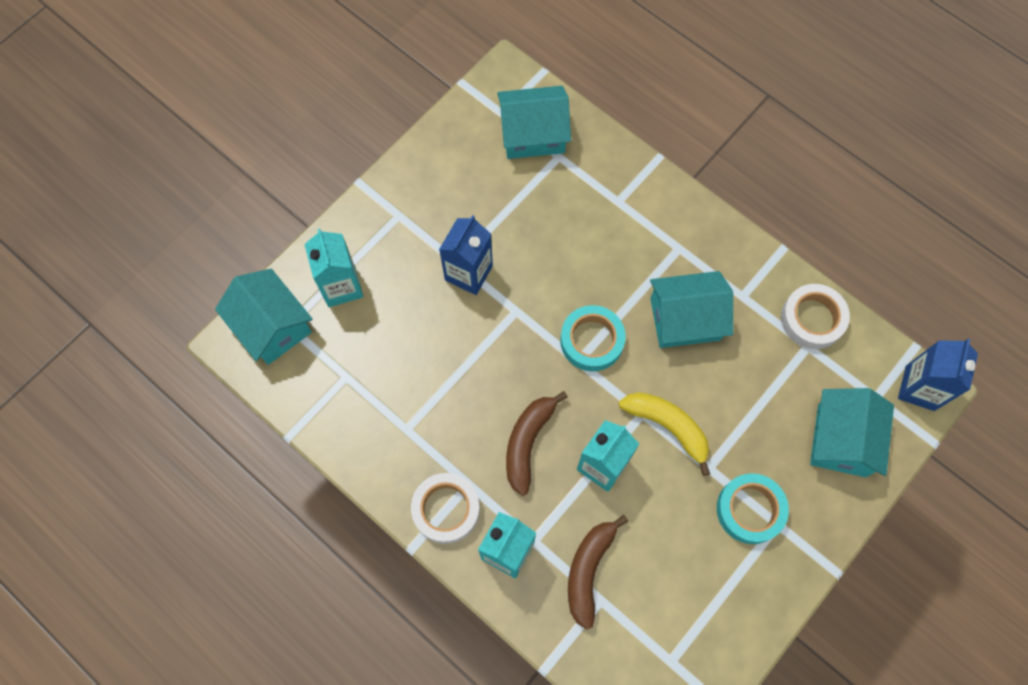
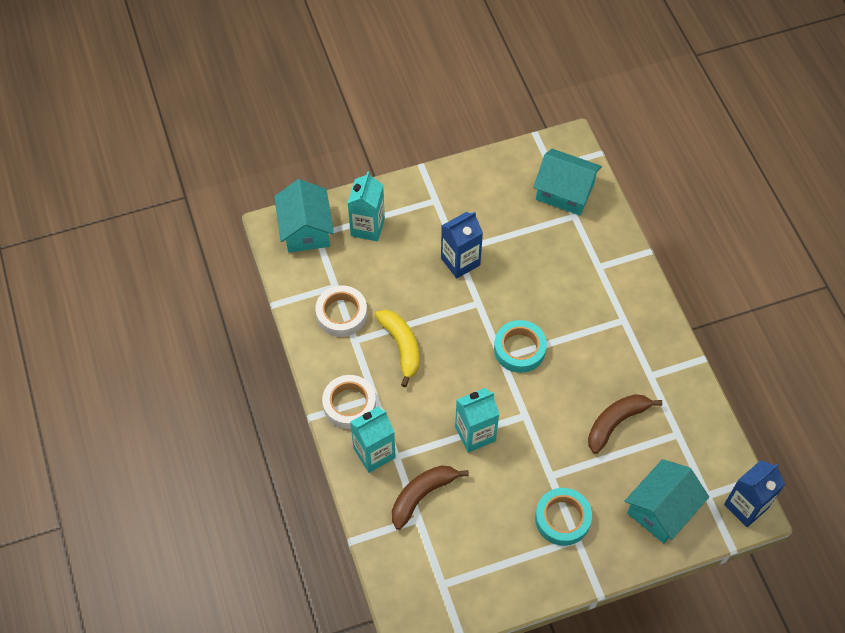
camera: 30 degrees right, 10 degrees down
brown banana [506,391,568,496] -> brown banana moved to [588,394,662,454]
yellow banana [619,392,710,476] -> yellow banana moved to [375,310,419,387]
turquoise house [650,271,733,348] -> none
white tape [781,284,850,349] -> white tape moved to [315,285,367,337]

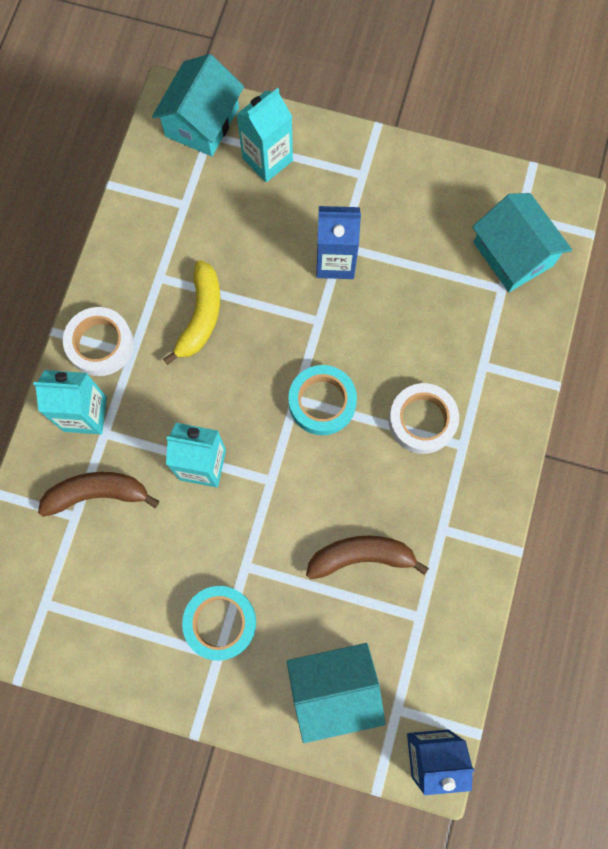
camera: 35 degrees right, 15 degrees up
white tape [315,285,367,337] -> white tape moved to [389,383,459,454]

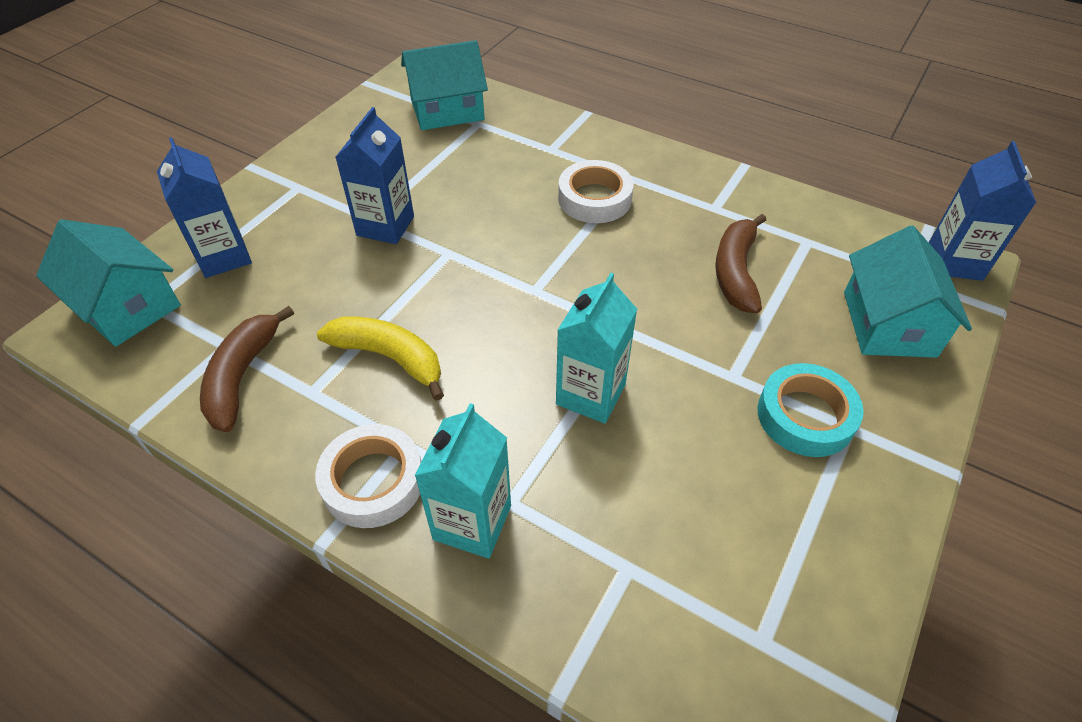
camera: 75 degrees left, 25 degrees down
brown banana [38,472,160,517] -> brown banana moved to [200,306,294,432]
turquoise carton [236,88,293,182] -> blue carton [157,137,252,278]
turquoise tape [288,365,357,435] -> none

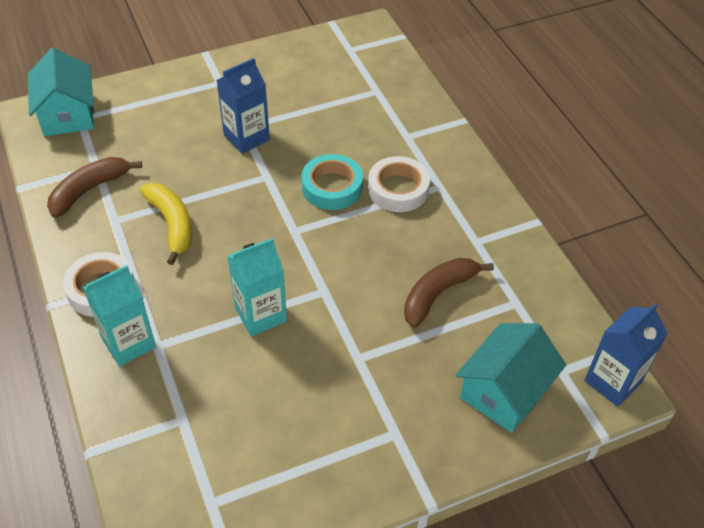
camera: 35 degrees right, 0 degrees up
blue carton [157,137,252,278] -> none
turquoise house [401,40,488,130] -> none
turquoise tape [757,363,864,457] -> turquoise tape moved to [301,154,363,210]

